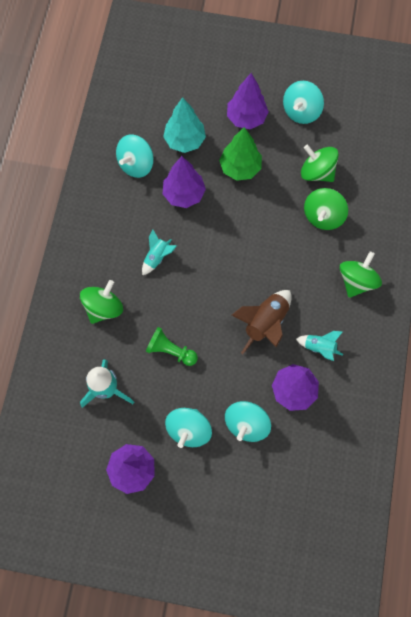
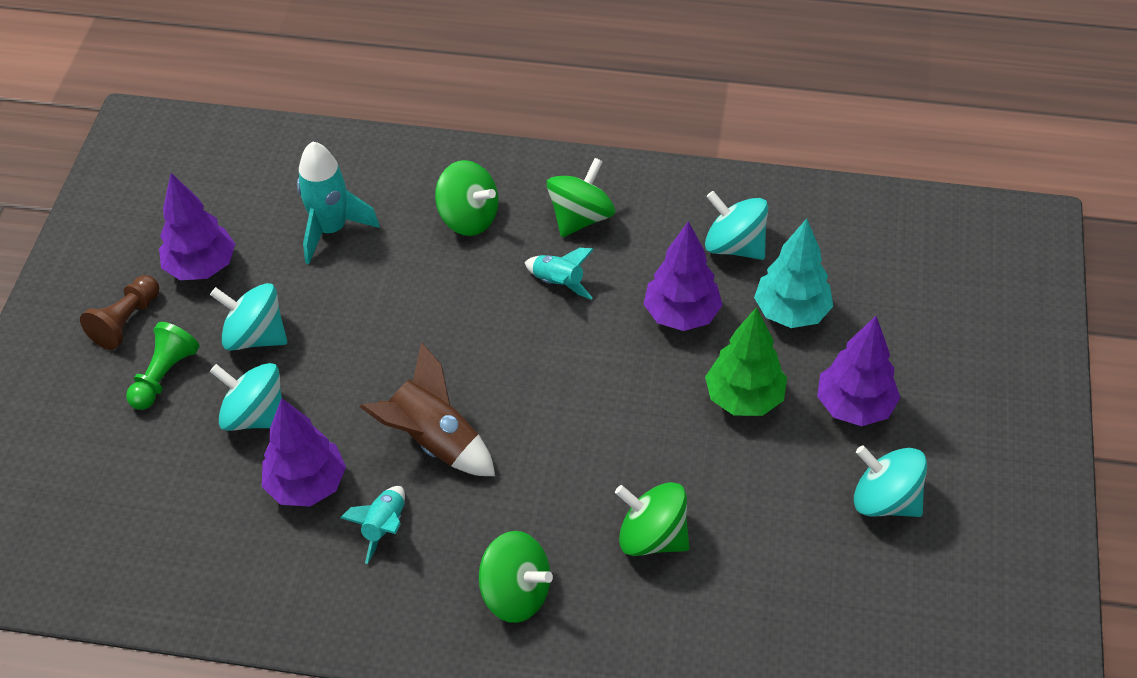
camera: 90 degrees right, 20 degrees down
green pawn [146,327,198,366] -> green pawn moved to [126,322,200,410]
green spinning top [301,145,339,182] -> green spinning top moved to [547,158,615,237]
none -> brown pawn [80,275,159,350]

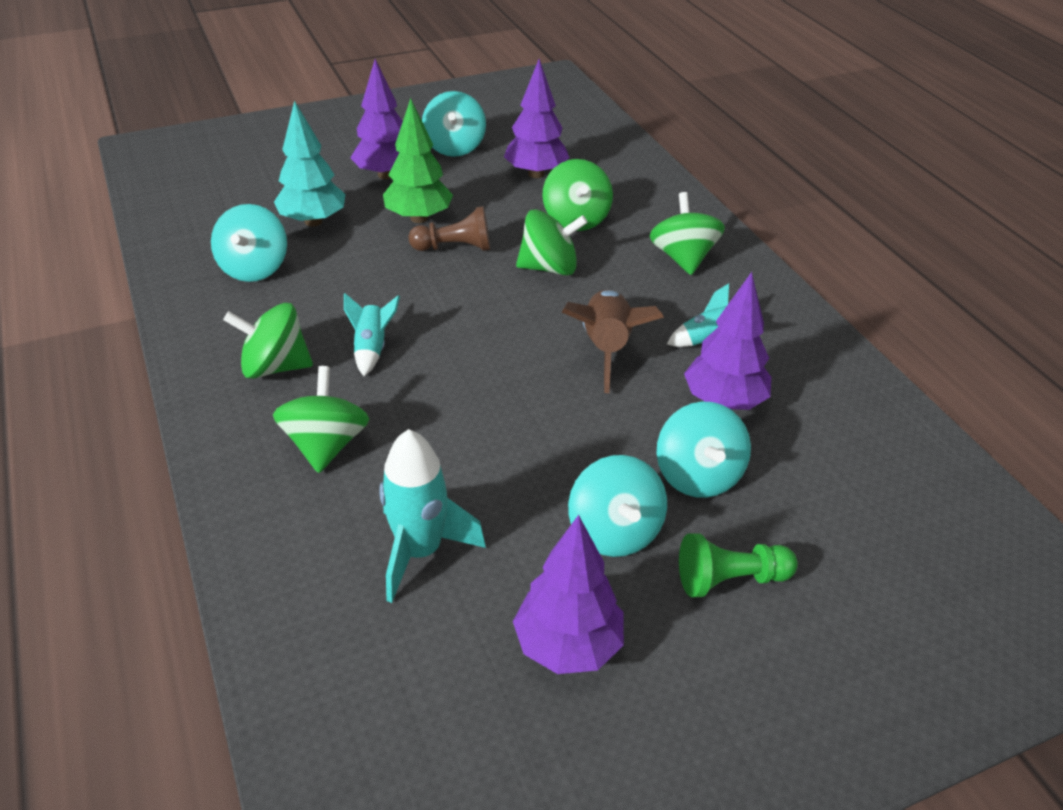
camera: 125 degrees left, 10 degrees down
brown pawn [80,275,159,350] -> brown pawn moved to [409,206,490,251]
purple tree [644,221,722,331] -> purple tree moved to [504,59,570,178]
none -> green spinning top [516,209,588,276]

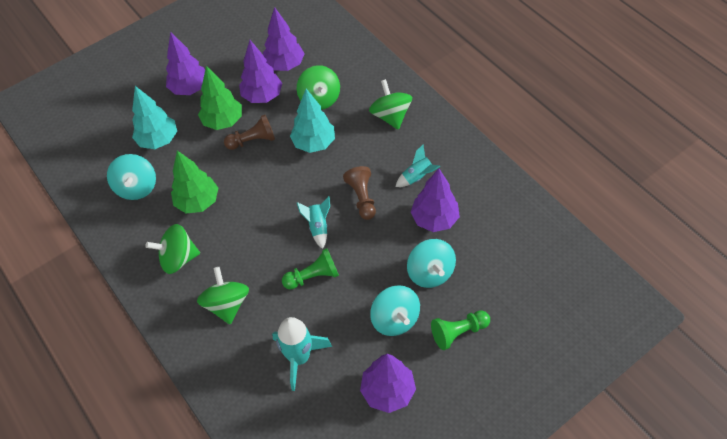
camera: 10 degrees left, 15 degrees up
turquoise rocket [344,293,400,376] -> turquoise rocket moved to [297,196,330,249]
turquoise spinning top [422,91,486,157] -> none
green spinning top [516,209,588,276] -> turquoise tree [290,89,335,153]
brown rocket [562,290,664,393] -> brown pawn [343,166,376,220]
none -> green tree [171,151,218,213]
none -> purple tree [239,40,282,103]
none -> green pawn [282,248,339,290]

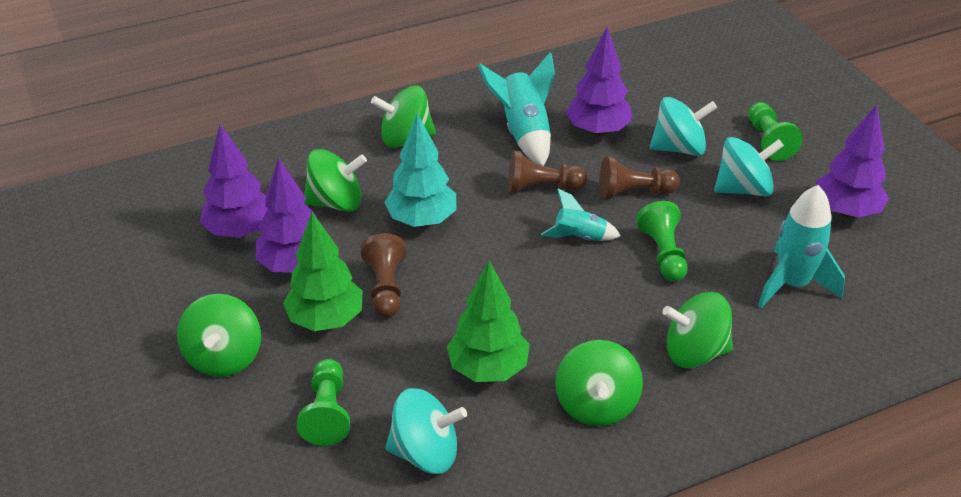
camera: 80 degrees left, 15 degrees down
turquoise tree [132,86,177,149] -> green pawn [297,359,350,446]
purple tree [166,32,205,95] -> green spinning top [177,294,261,377]
turquoise rocket [395,145,440,187] -> turquoise rocket [478,52,555,166], size x1.68
none -> brown pawn [599,156,680,199]

